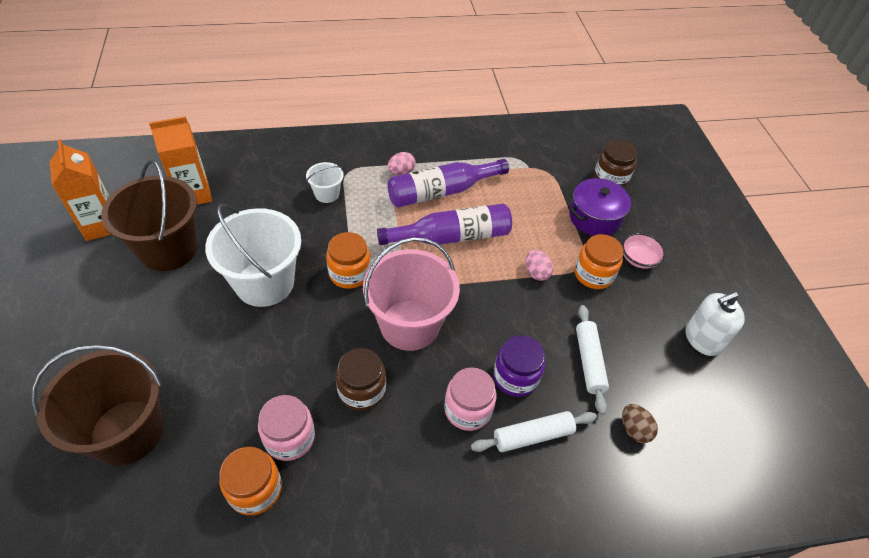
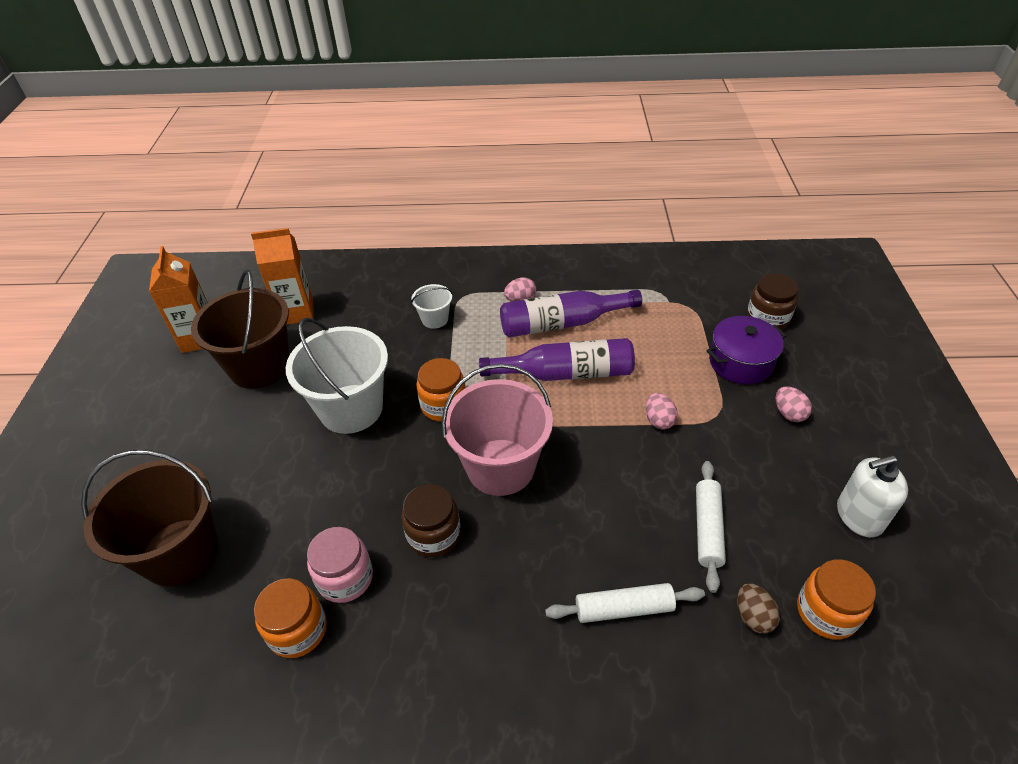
camera: 15 degrees right, 5 degrees down
pink jar [444,367,497,431] -> none
purple jar [493,336,545,397] -> none
orange jar [575,234,624,289] -> orange jar moved to [797,559,876,640]
pink bowl [622,233,666,269] -> pink egg [776,386,812,422]

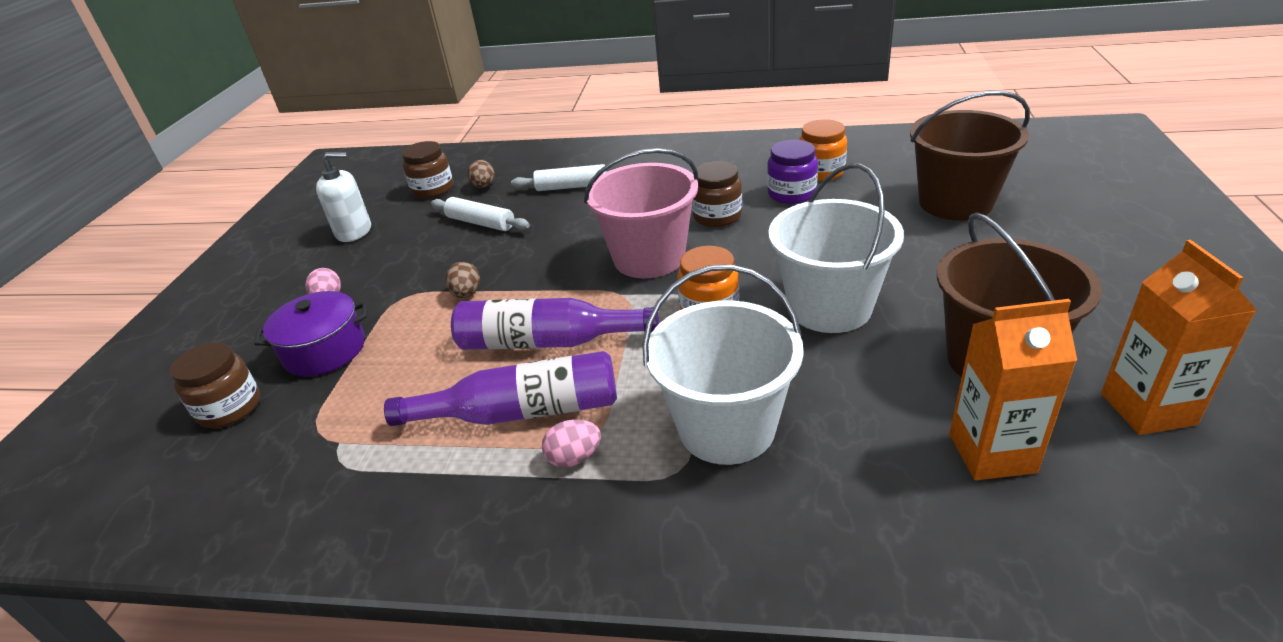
camera: 170 degrees left, 10 degrees down
pink jar [307,527,373,603] -> purple jar [767,140,818,204]
white bucket [411,284,452,329] -> white bucket [643,264,804,465], size x2.12
pink egg [646,393,678,430] -> brown egg [445,262,480,298]
white rolling pin [696,461,726,593] -> white rolling pin turned 75 degrees counterclockwise [431,197,530,231]
orange jar [797,559,876,640] -> brown jar [402,141,453,198]

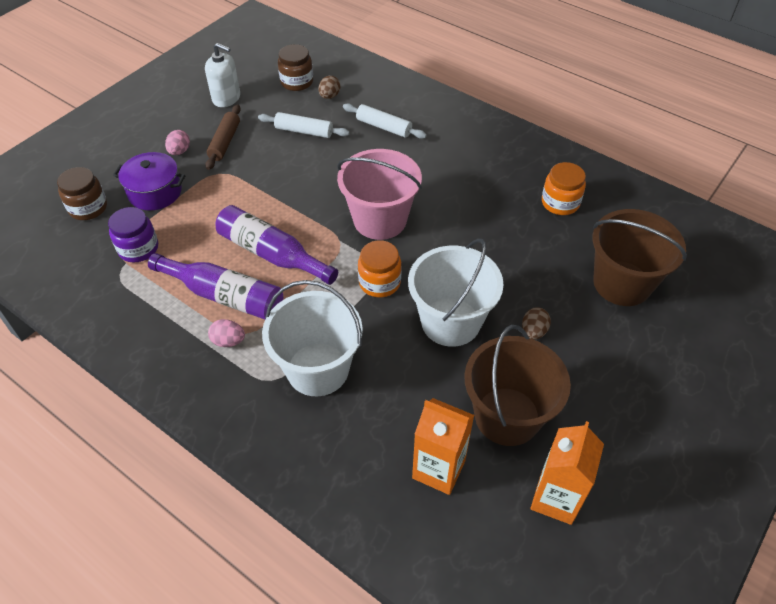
camera: 25 degrees right, 15 degrees up
white rolling pin [431,197,530,231] -> white rolling pin turned 45 degrees counterclockwise [258,112,350,138]
brown egg [445,262,480,298] -> brown egg moved to [522,307,551,340]
brown jar [692,161,742,227] -> none
purple jar [767,140,818,204] -> purple jar moved to [108,207,158,263]
none -> brown rolling pin [205,104,241,170]

